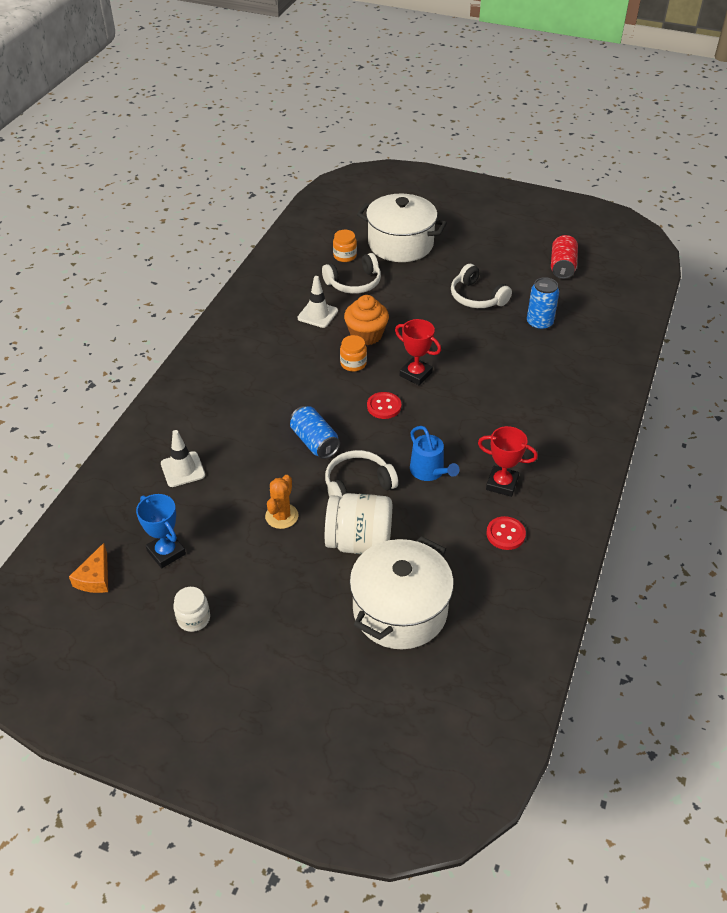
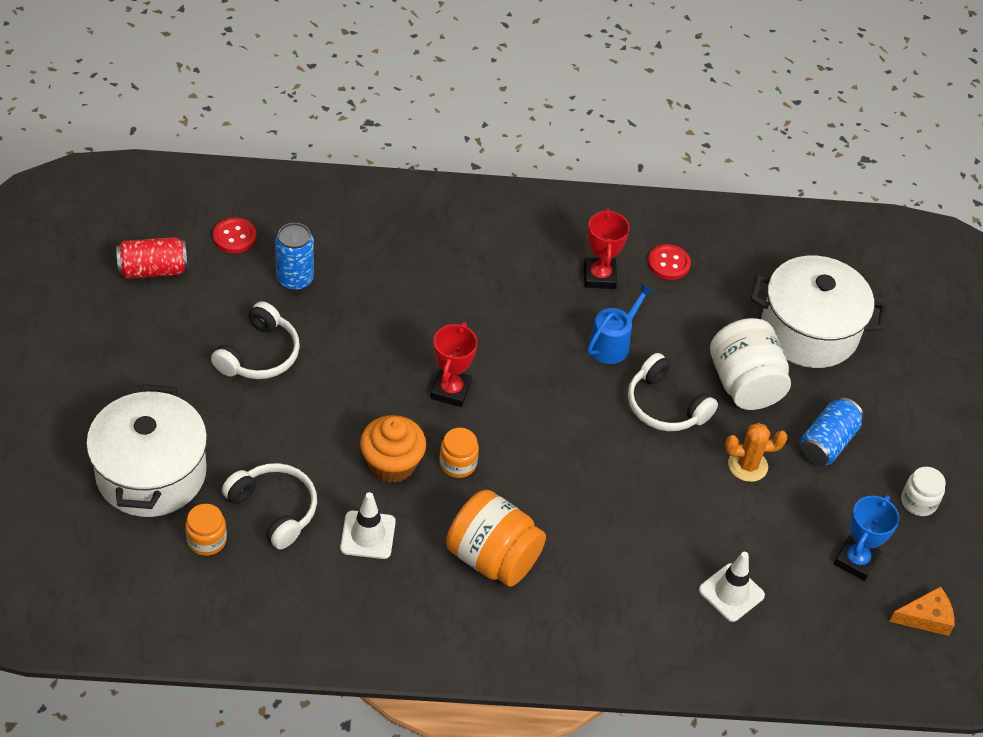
camera: 115 degrees left, 5 degrees up
blue can [290,406,340,459] -> blue can moved to [800,397,864,466]
red button [367,392,401,419] -> red button moved to [213,217,257,253]
none -> orange jar [446,490,546,587]

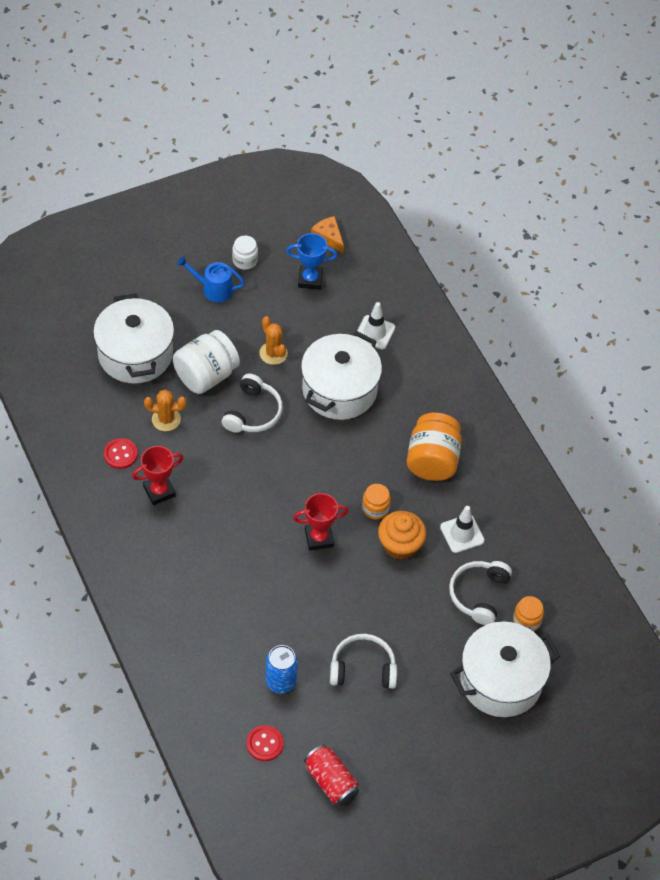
camera: 115 degrees left, 5 degrees up
blue watering can [587,283,654,364] -> blue watering can moved to [177,256,245,302]
blue can [800,397,864,466] -> none
none -> orange cactus [144,390,187,431]
none -> white pot [301,331,382,420]

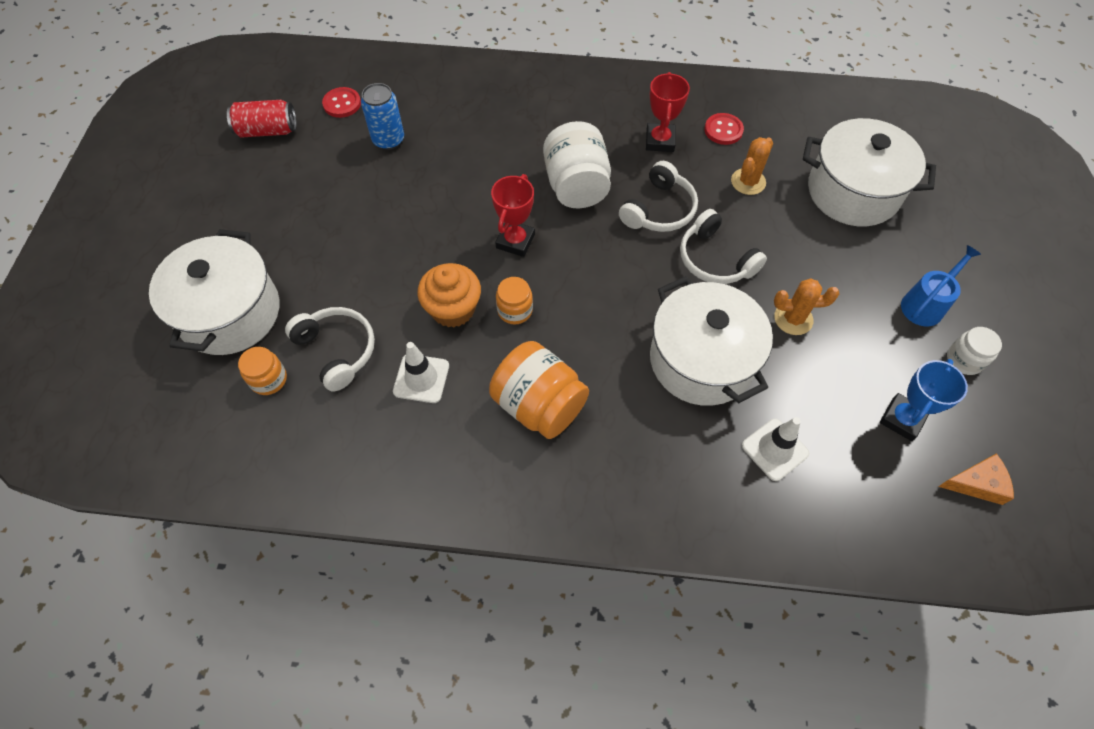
camera: 125 degrees right, 5 degrees up
white jar [173,330,240,394] -> white jar moved to [543,121,611,209]
white headphones [330,634,397,689] -> white headphones moved to [619,161,698,232]

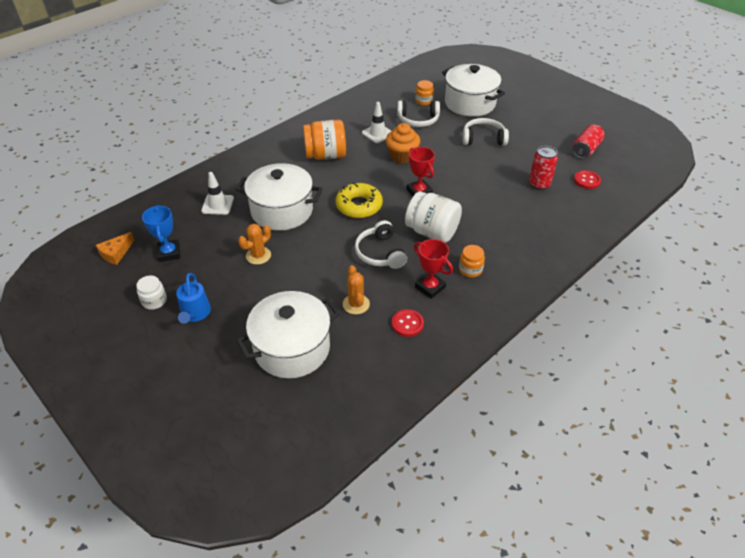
camera: 130 degrees right, 15 degrees down
blue can [361,83,404,150] -> red can [529,146,558,190]
orange jar [496,277,533,324] -> orange jar moved to [459,245,485,278]
white headphones [680,209,767,284] -> white headphones moved to [462,118,509,146]
none -> yellow donut [336,183,383,218]

